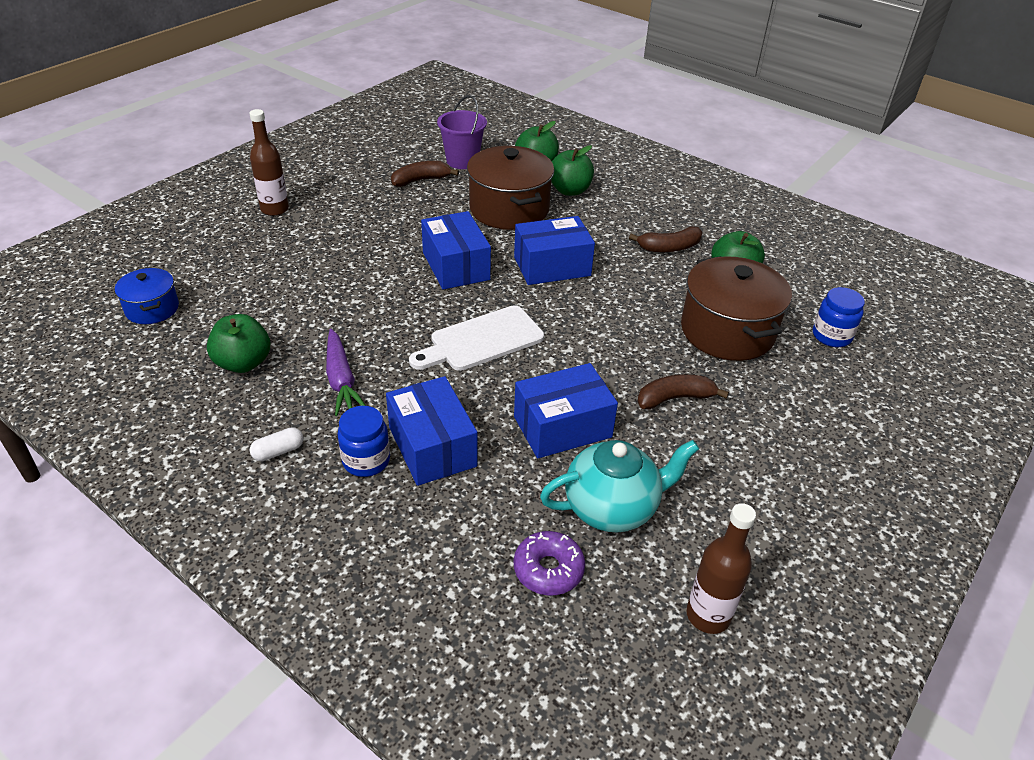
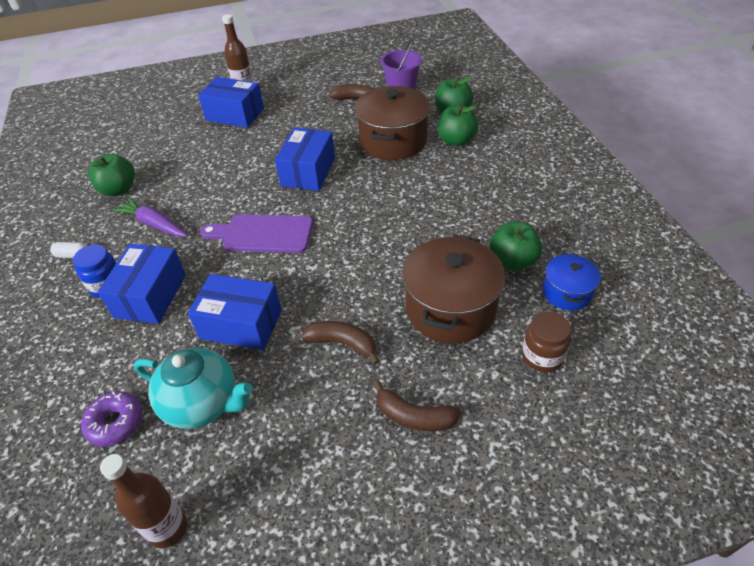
camera: 40 degrees right, 5 degrees up
blue pot [115,268,179,324] -> blue pot moved to [543,253,601,311]
purple carrot [326,329,366,416] -> purple carrot turned 105 degrees clockwise [112,197,188,237]
white cutting board [409,305,544,371] -> purple cutting board [200,214,313,253]
blue box [514,216,595,285] -> blue box moved to [198,77,264,128]
brown banana [629,226,702,252] -> brown banana moved to [373,380,461,431]
blue jar [813,287,865,347] -> brown jar [522,312,571,372]

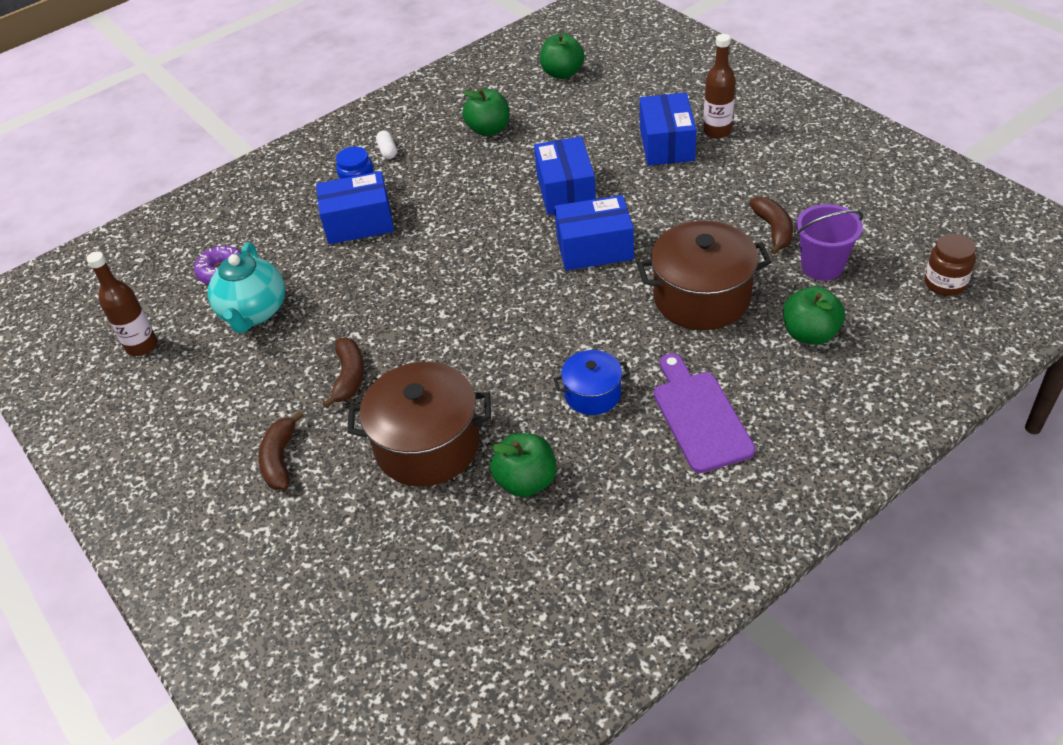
camera: 70 degrees right, 0 degrees up
purple carrot [112,197,188,237] -> none
blue box [188,274,282,350] -> blue box moved to [534,137,596,215]
purple cutting board [200,214,313,253] -> purple cutting board moved to [654,353,755,473]
green apple [437,105,479,146] -> green apple moved to [540,33,584,79]
brown jar [522,312,571,372] -> brown jar moved to [924,234,976,296]
blue pot [543,253,601,311] -> blue pot moved to [554,350,630,415]

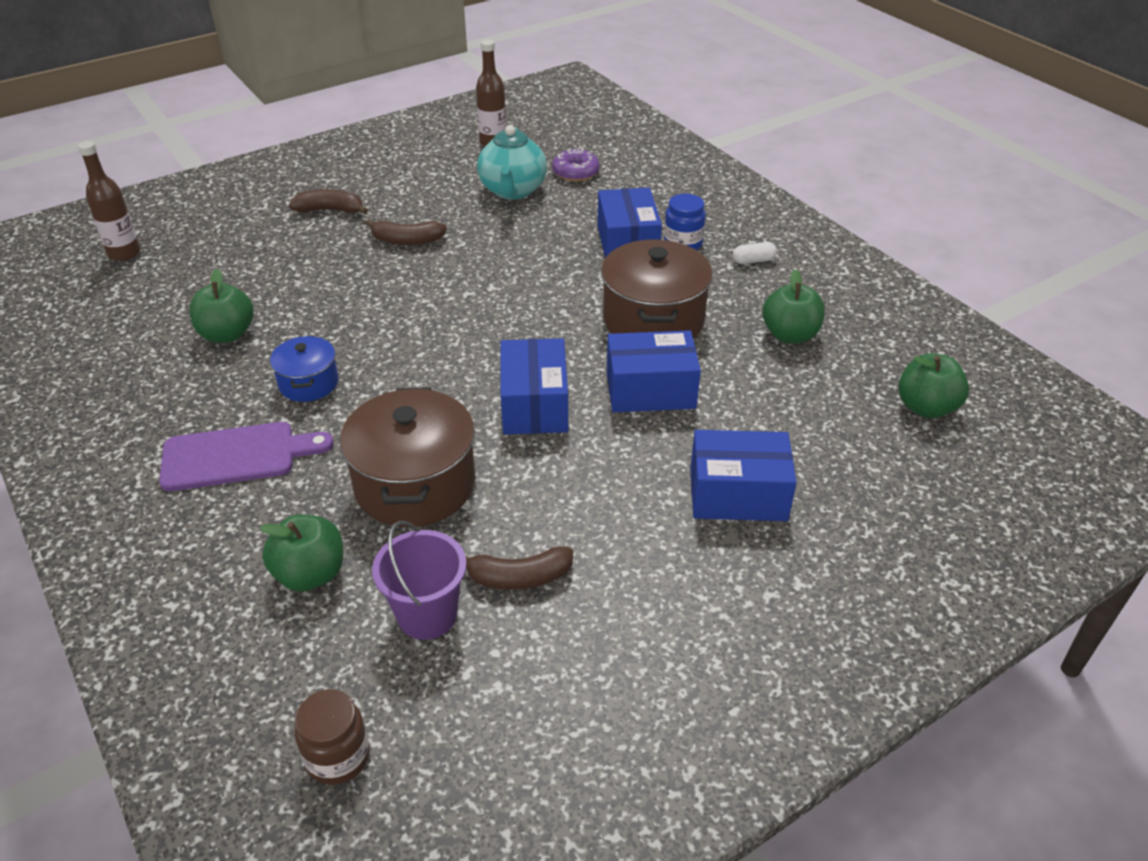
camera: 90 degrees right, 5 degrees down
turquoise teapot [208,242,285,333] -> turquoise teapot turned 90 degrees counterclockwise [477,125,547,200]
brown pot [347,362,491,487] -> brown pot moved to [601,239,713,338]
brown bottle [703,34,736,139] -> brown bottle moved to [78,141,140,261]

